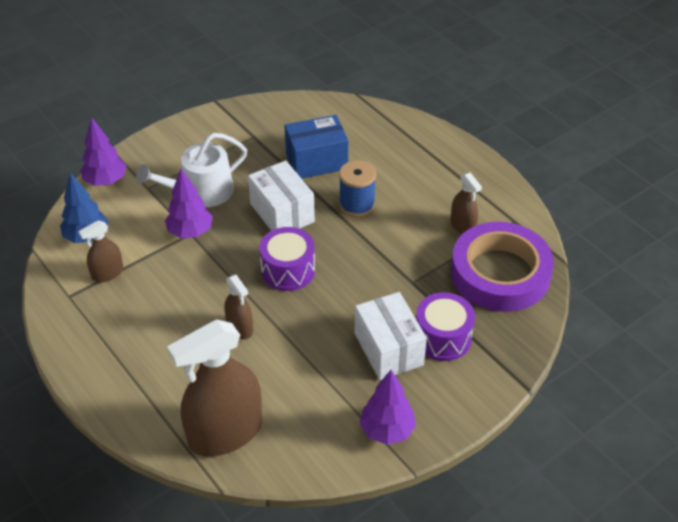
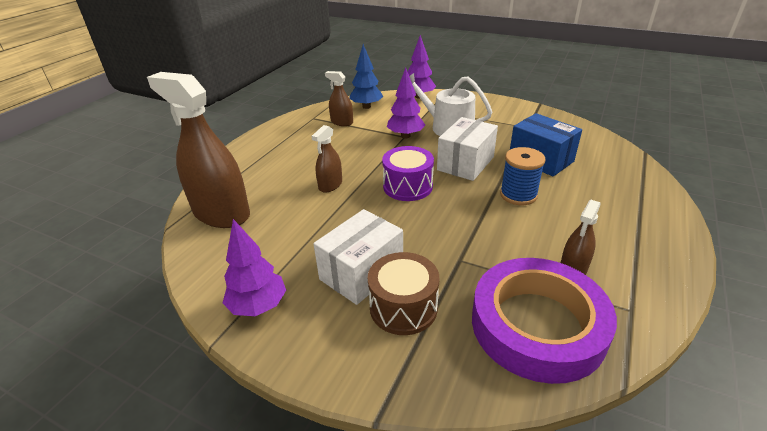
camera: 65 degrees right, 10 degrees down
purple drum [416,292,475,361] -> brown drum [368,252,439,335]

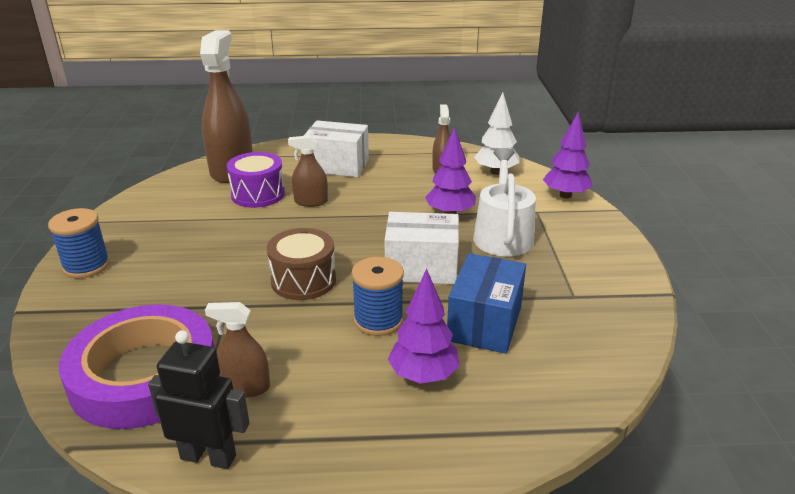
camera: 60 degrees right, 5 degrees down
purple tree [222,219,286,316] -> purple tree moved to [388,269,460,384]
white box [313,209,403,305] -> white box moved to [304,120,369,177]
blue tree [349,44,383,109] -> white tree [474,93,520,175]
brown drum [368,252,439,335] -> brown drum moved to [267,228,336,300]
purple drum [382,146,434,201] -> purple drum moved to [227,152,285,208]
none -> blue spool [48,208,110,278]
none -> black robot [148,330,249,469]

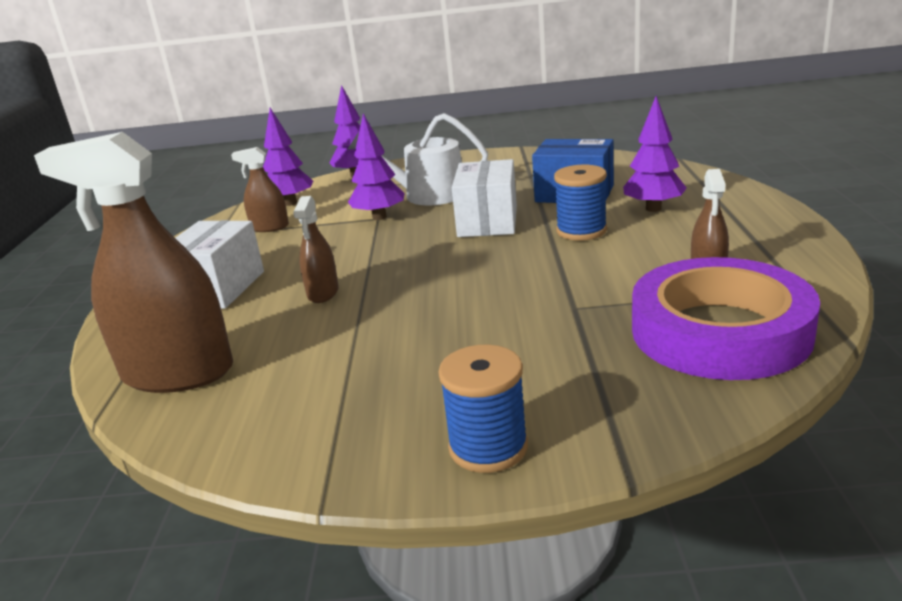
camera: 85 degrees left, 5 degrees down
black robot [148,330,249,469] -> none
purple drum [227,152,285,208] -> none
brown drum [267,228,336,300] -> none
white tree [474,93,520,175] -> purple tree [263,108,313,206]

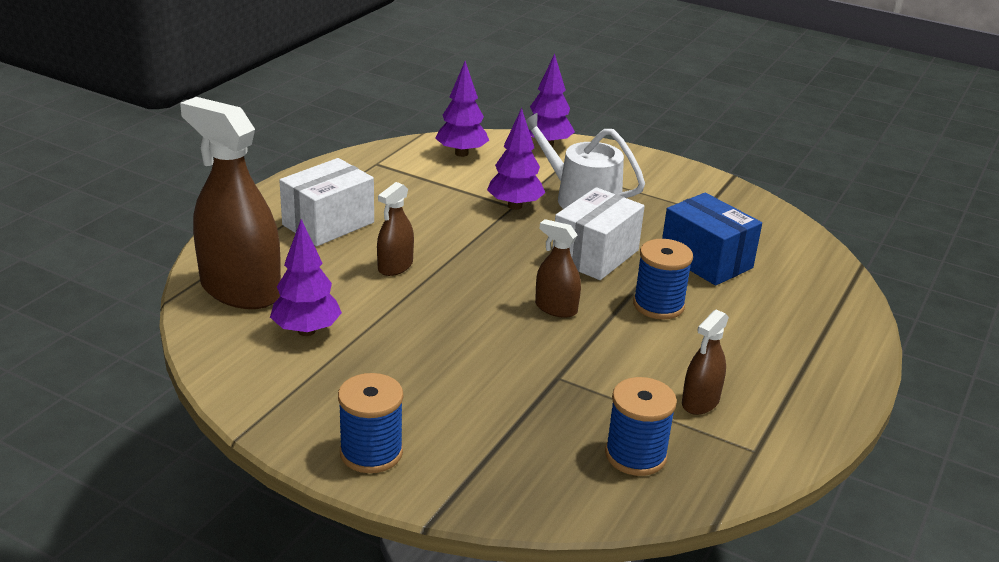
camera: 25 degrees right, 5 degrees up
brown spray bottle [231,147,289,232] -> brown spray bottle moved to [535,219,581,318]
purple tree [623,96,687,212] -> purple tree moved to [270,219,342,336]
purple tape [632,257,820,380] -> blue spool [605,377,677,476]

